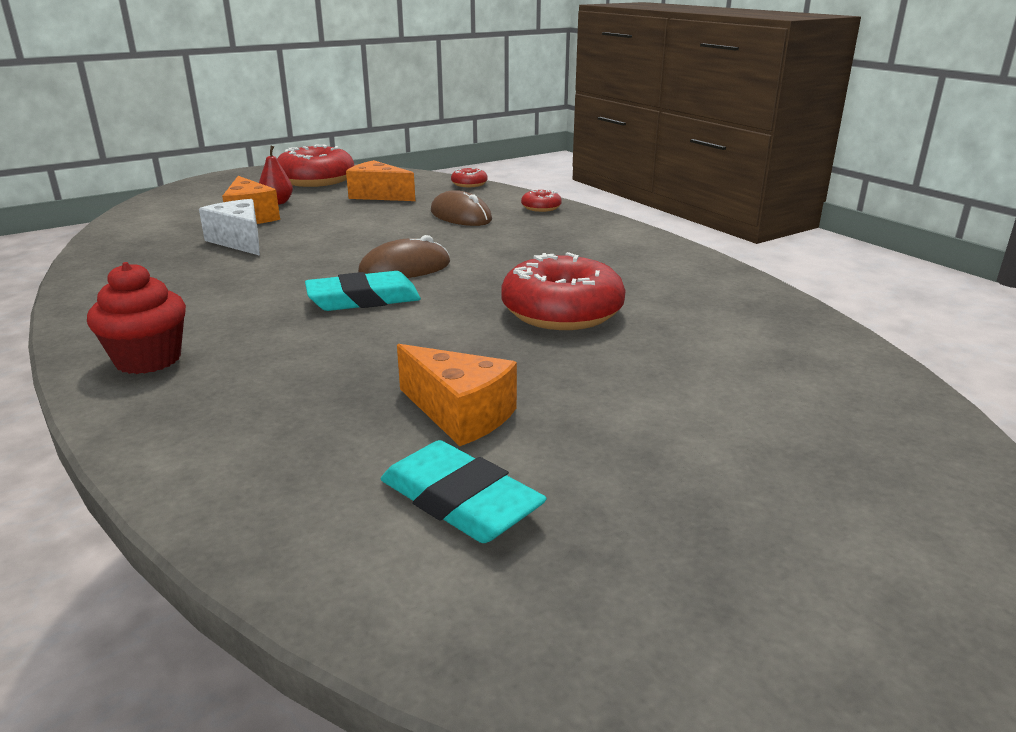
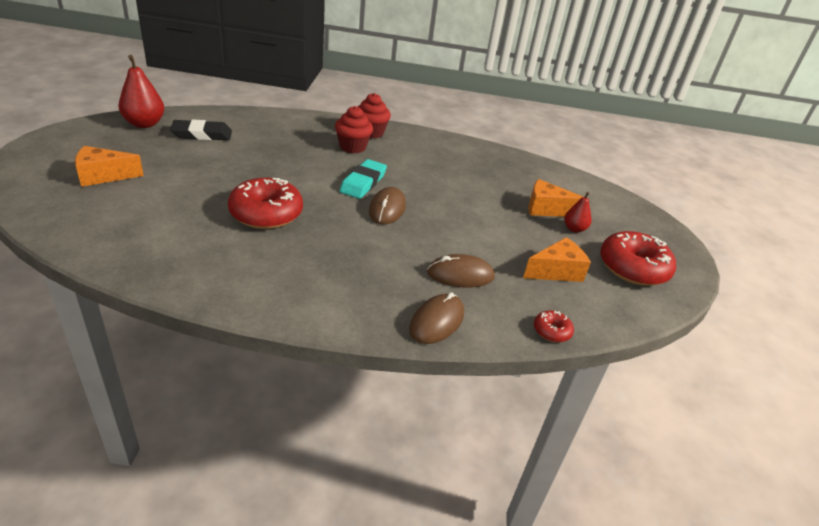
camera: 125 degrees right, 10 degrees up
white cheese [199,199,260,256] -> none
turquoise eraser [381,440,547,543] -> black eraser [170,119,232,140]
orange cheese [397,344,517,446] -> orange cheese moved to [75,146,144,187]
red donut [521,190,562,212] -> brown mouse [409,292,464,344]
none -> red pear [118,55,164,128]
none -> red cupcake [335,106,373,153]

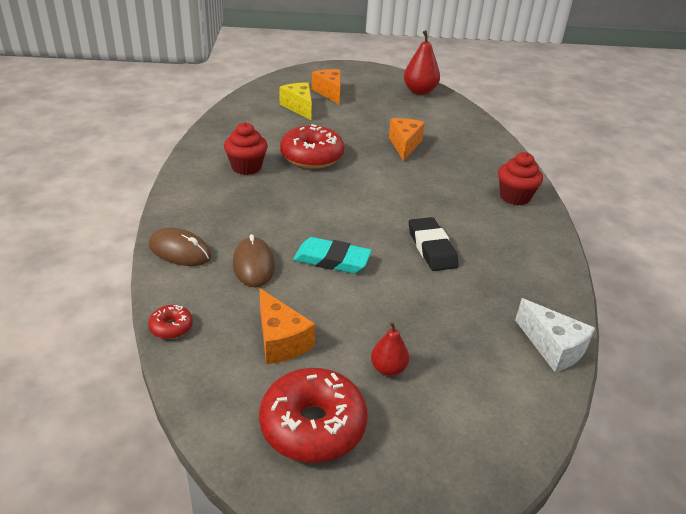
camera: 85 degrees right, 0 degrees up
black eraser [170,119,232,140] -> black eraser moved to [409,217,459,271]
red cupcake [335,106,373,153] -> red cupcake moved to [224,122,268,175]
turquoise eraser [340,159,387,199] -> turquoise eraser moved to [293,237,372,273]
brown mouse [369,187,406,225] -> none
orange cheese [528,179,583,217] -> orange cheese moved to [389,118,425,161]
none -> yellow cheese [280,82,312,120]
none -> white cheese [515,298,595,372]

